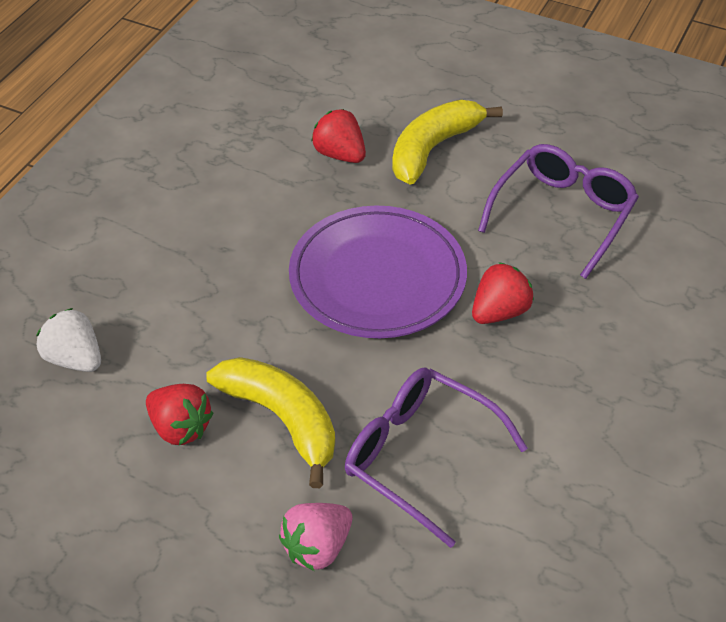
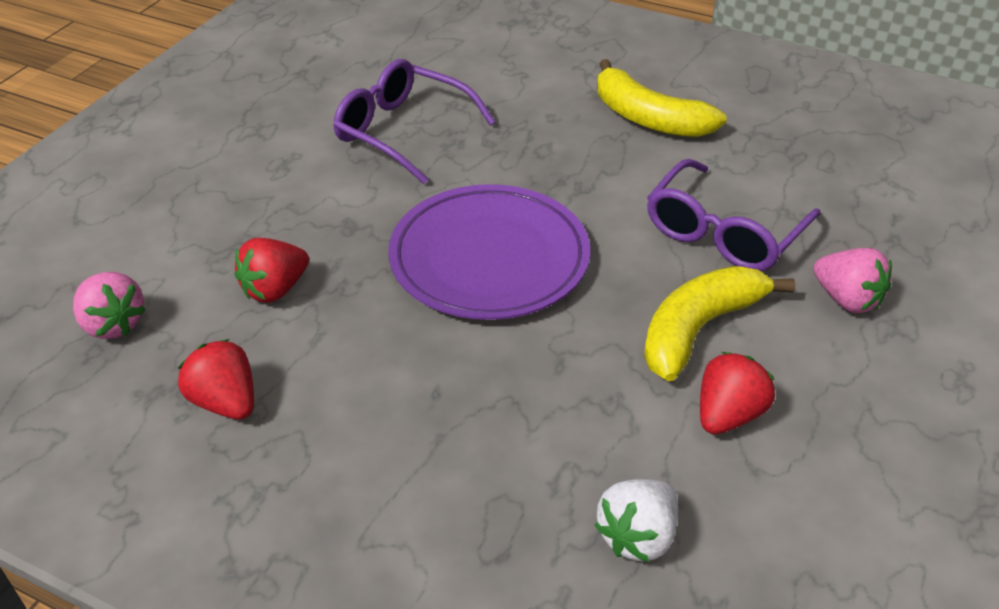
camera: 90 degrees left, 5 degrees down
yellow banana [392,100,503,185] -> yellow banana moved to [597,59,727,137]
red strawberry [472,262,534,324] -> red strawberry moved to [178,339,254,420]
none -> pink strawberry [73,272,146,339]

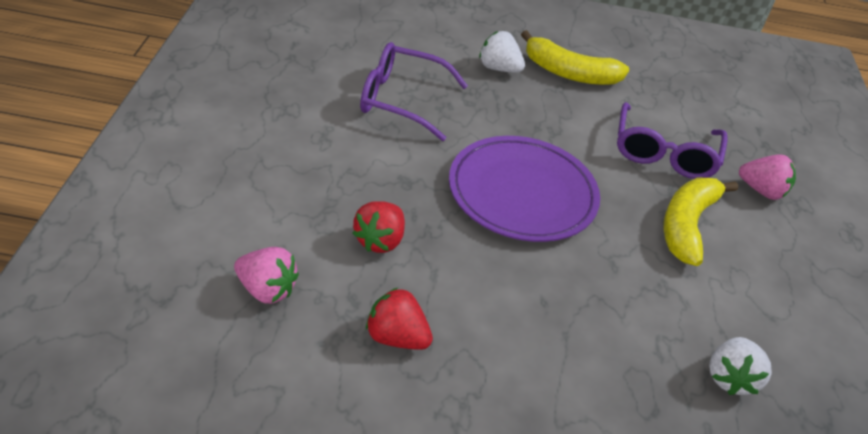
camera: 25 degrees left, 0 degrees up
red strawberry [700,352,775,434] -> none
none -> white strawberry [479,31,525,73]

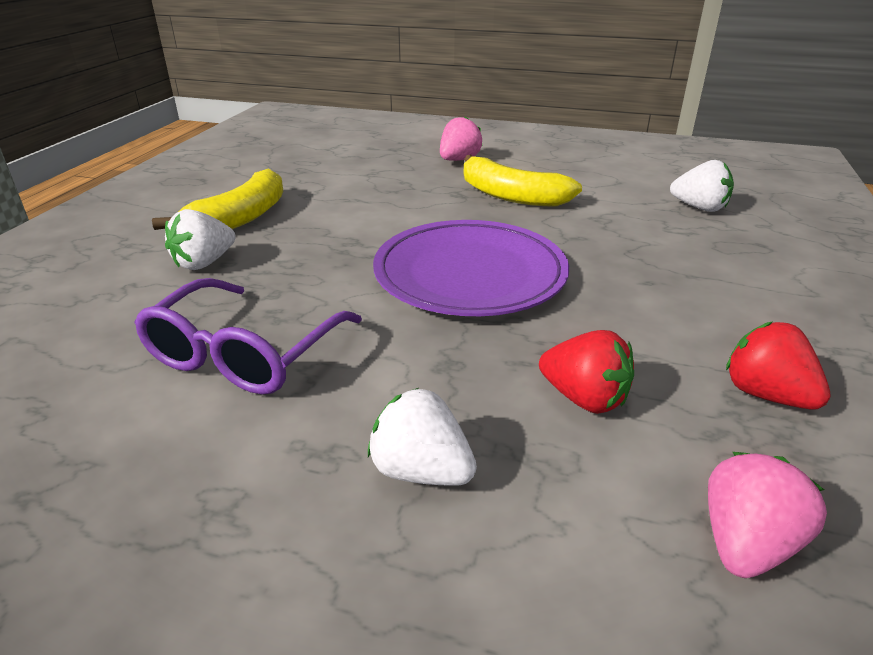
camera: 75 degrees left, 10 degrees down
red strawberry [366,287,433,350] -> red strawberry turned 105 degrees clockwise [726,322,831,409]
purple glasses [617,102,727,179] -> none
none -> white strawberry [368,388,477,486]

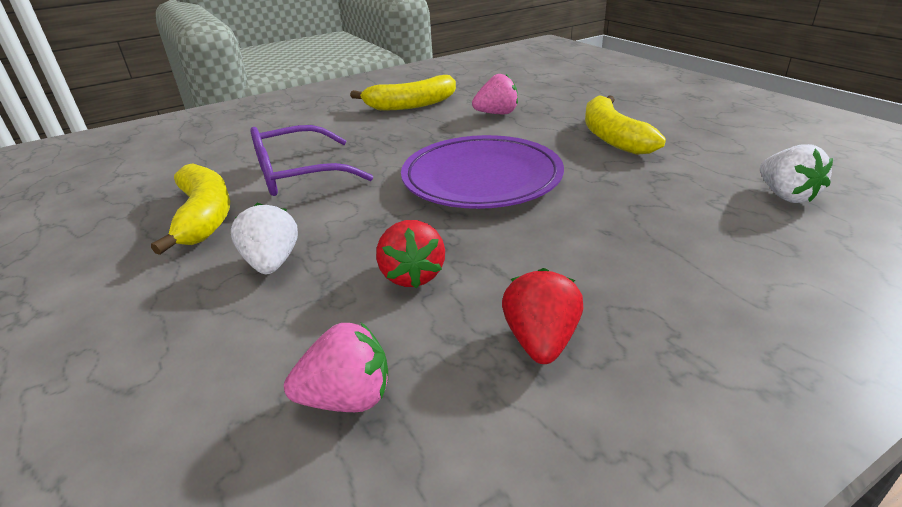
camera: 45 degrees right, 0 degrees up
white strawberry [165,209,236,270] -> none
pink strawberry [440,116,483,161] -> pink strawberry moved to [472,74,518,114]
none -> yellow banana [151,163,230,255]

